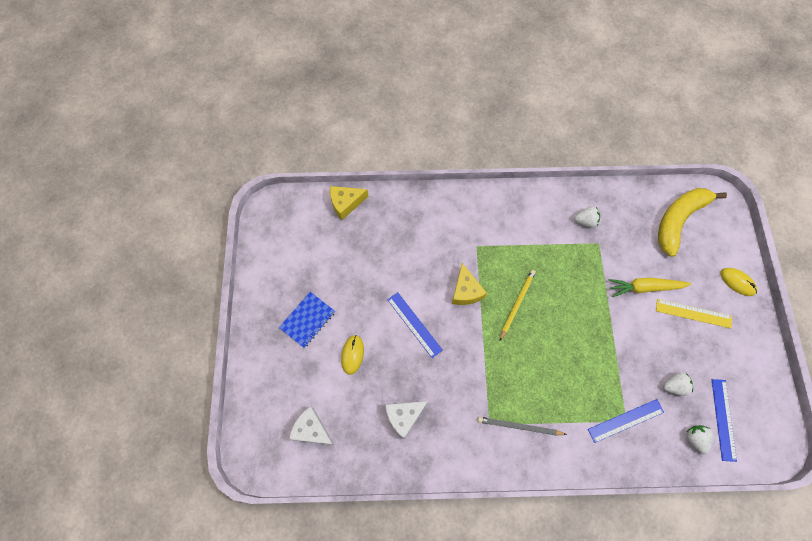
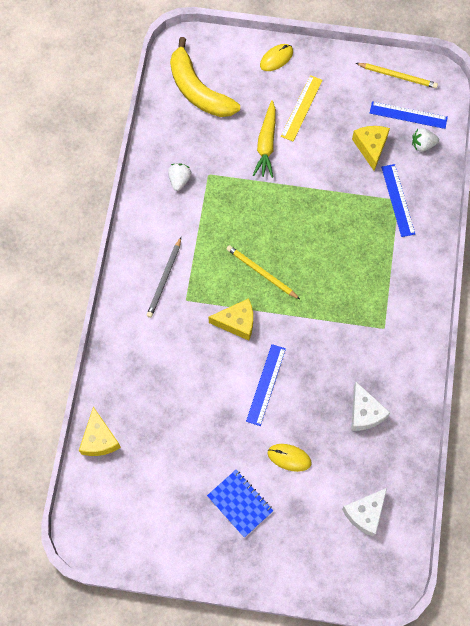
camera: 80 degrees left, 0 degrees up
blue ruler [387,292,443,358] -> blue ruler turned 45 degrees counterclockwise [246,344,286,426]
grey pencil [478,417,567,435] -> grey pencil moved to [147,237,181,318]
white strawberry [663,372,693,396] -> yellow cheese [352,126,390,171]
none -> yellow pencil [356,63,438,88]

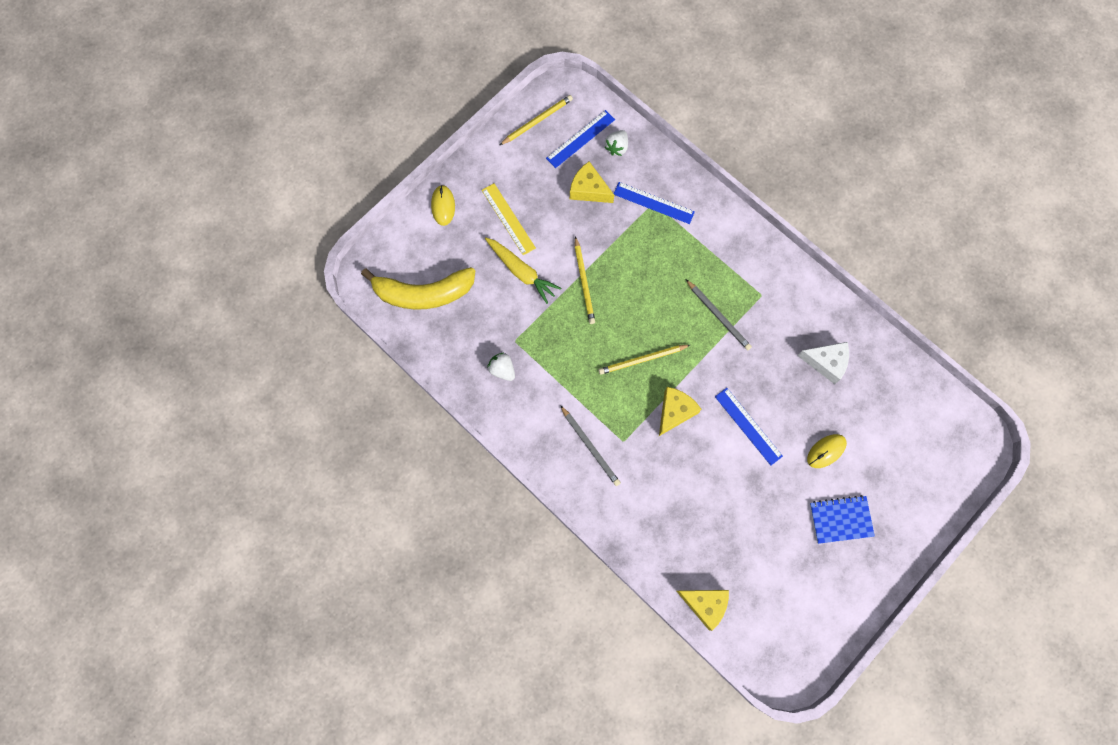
camera: 55 degrees left, 5 degrees up
white cheese [342,488,387,537] -> none
none -> yellow pencil [575,236,595,324]
none -> grey pencil [686,280,752,350]

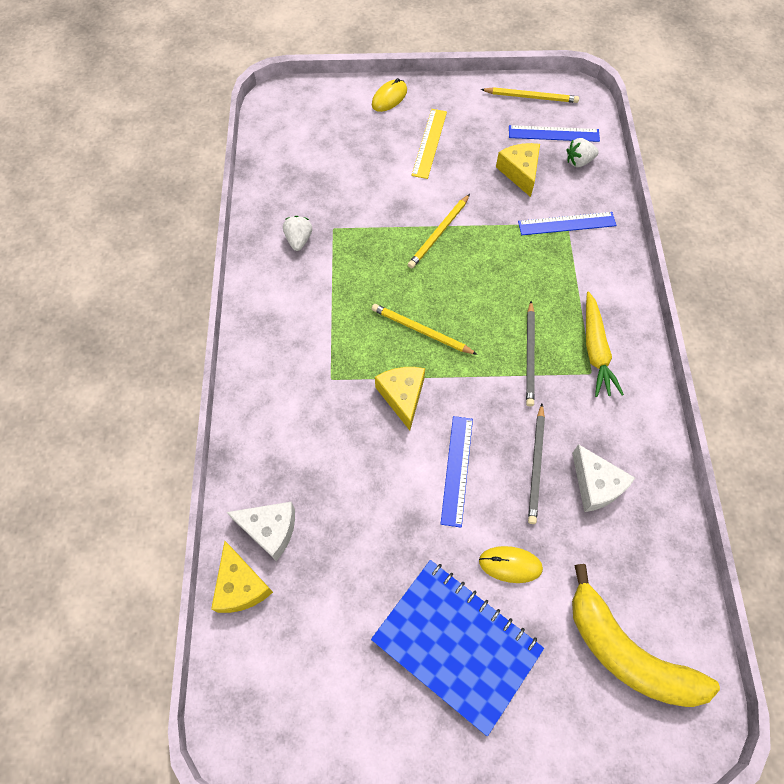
camera: 45 degrees right, 10 degrees down
yellow banana [361,267,475,310] -> yellow banana moved to [572,564,720,707]
yellow carrot [485,238,561,304] -> yellow carrot moved to [586,292,624,397]
grey pencil [560,405,621,486] -> grey pencil moved to [528,404,545,524]
blue ruler [614,182,695,224] -> blue ruler turned 75 degrees counterclockwise [518,212,617,235]
yellow cheese [659,387,701,436] -> yellow cheese turned 90 degrees counterclockwise [375,367,425,430]
blue notebook [810,495,875,544] -> blue notebook [371,560,544,736], size x1.73
none -> white cheese [227,502,295,561]

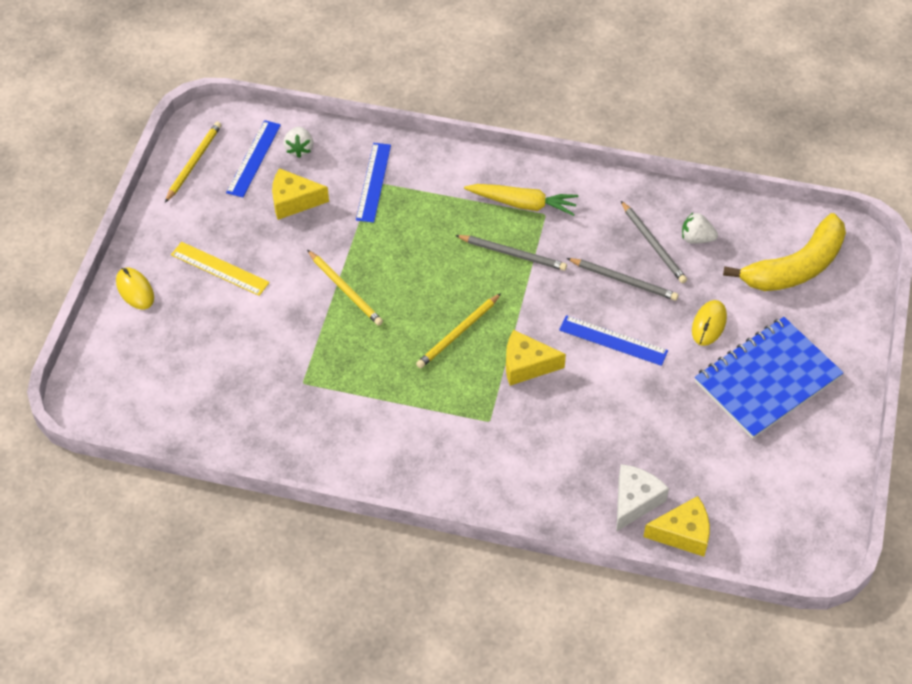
camera: 75 degrees left, 10 degrees down
white strawberry [283,216,312,251] -> white strawberry moved to [682,213,718,244]
white cheese [572,444,635,512] -> grey pencil [621,201,687,283]

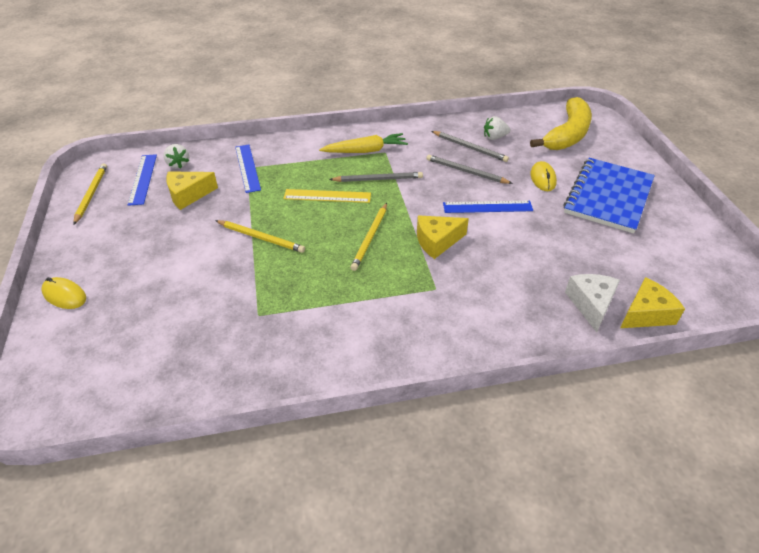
camera: 25 degrees left, 10 degrees down
yellow ruler [171,242,270,296] -> yellow ruler moved to [283,189,371,203]
grey pencil [567,258,679,301] -> grey pencil turned 150 degrees counterclockwise [426,155,513,184]

